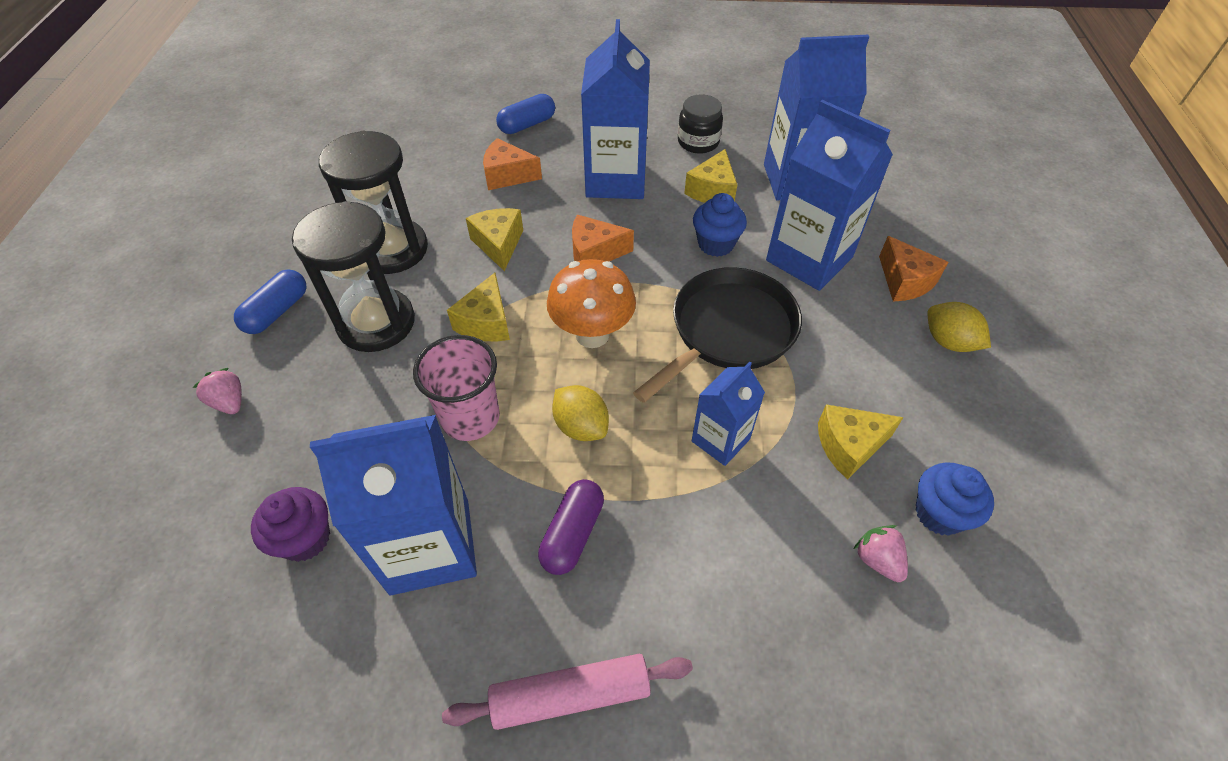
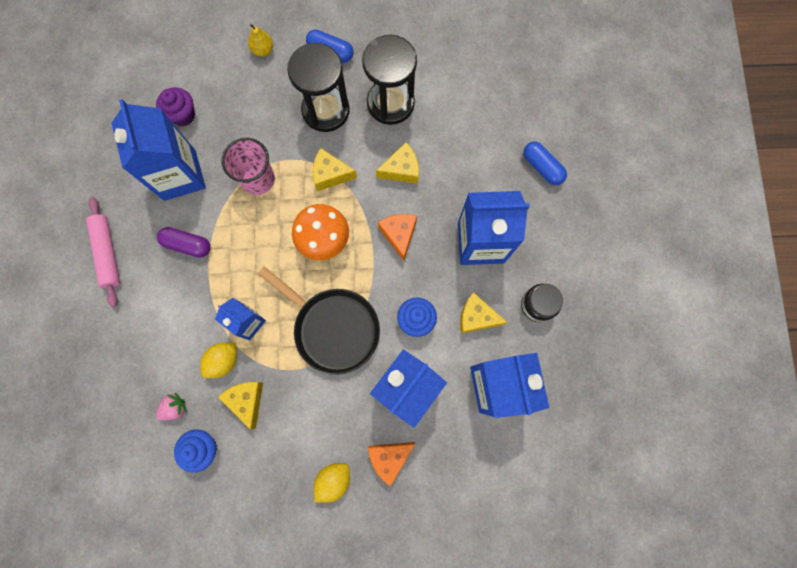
camera: 85 degrees right, 25 degrees up
pink strawberry [193,368,242,414] -> yellow pear [248,24,273,57]
orange cheese [483,138,542,190] -> none
yellow lemon [552,385,609,441] -> yellow lemon moved to [200,343,237,378]

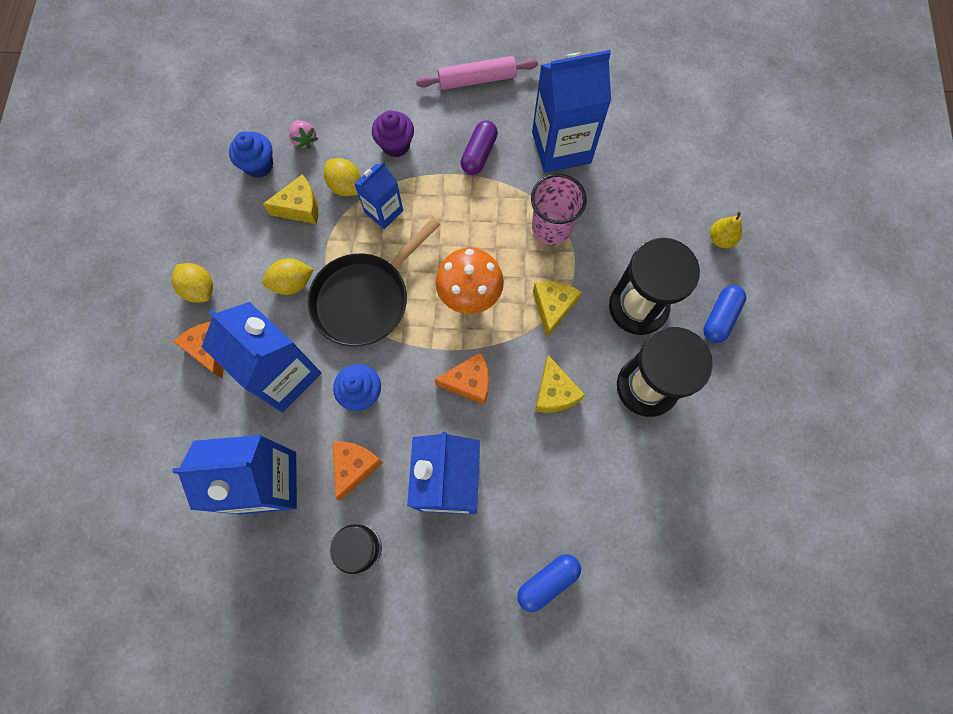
camera: 95 degrees right, 5 degrees down
purple cupcake [156,87,195,126] -> purple cupcake moved to [372,110,414,157]
yellow cheese [460,292,508,333] -> orange cheese [333,442,383,500]
none -> yellow lemon [262,258,314,295]

